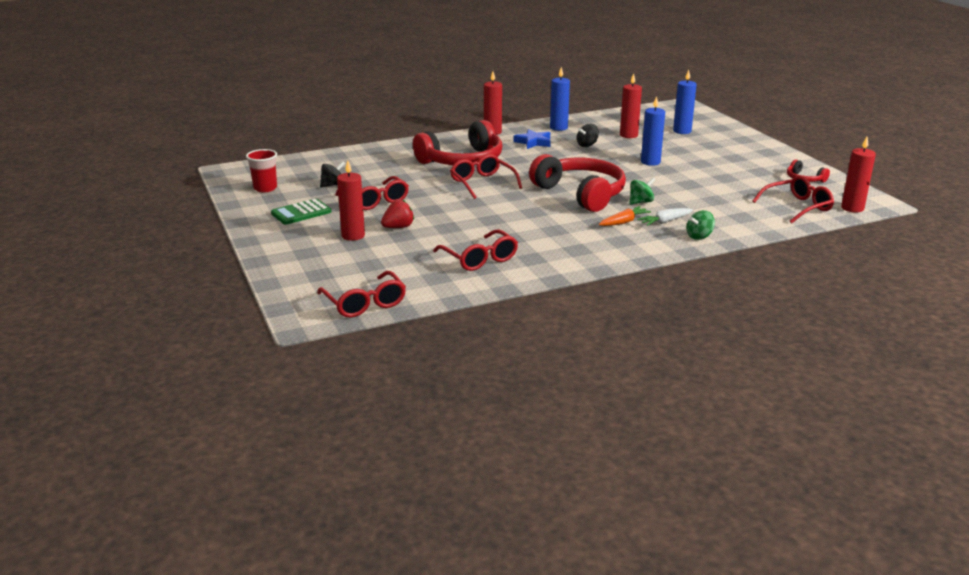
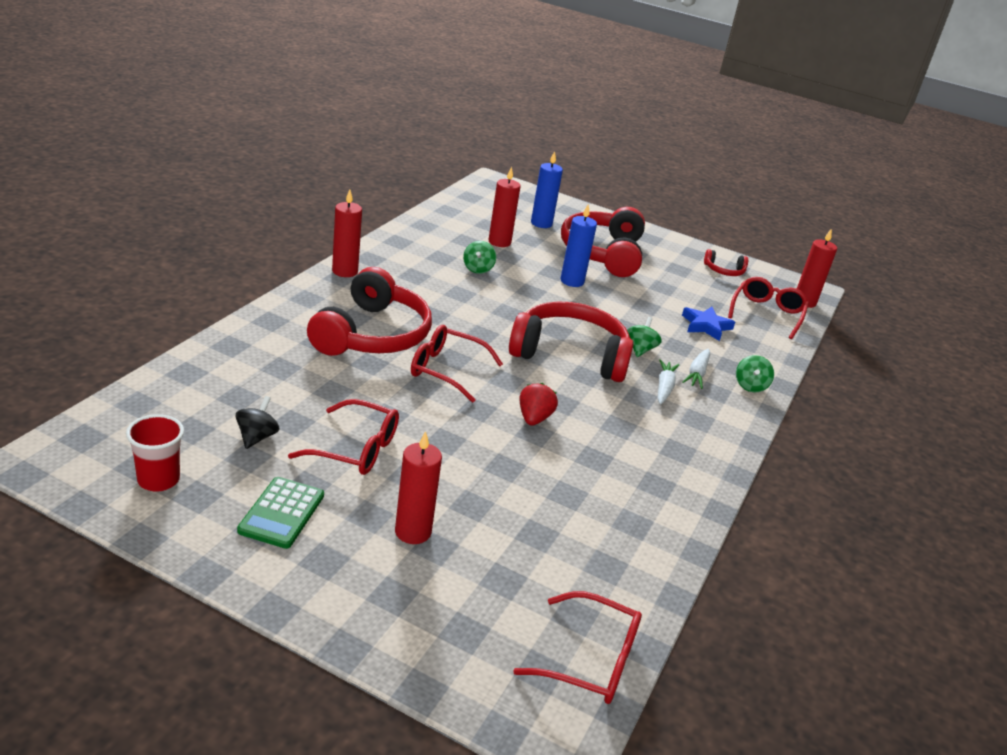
camera: 45 degrees left, 5 degrees up
red strawberry [381,200,414,228] -> red strawberry moved to [519,383,558,426]
red glasses [433,230,518,271] -> none
blue star [513,129,551,149] -> blue star moved to [682,307,735,341]
blue candle [550,67,570,131] -> none
black spinning top [577,124,599,147] -> green spinning top [463,241,496,274]
orange carrot [599,206,651,226] -> white carrot [658,359,679,404]
none -> red headphones [561,207,645,277]

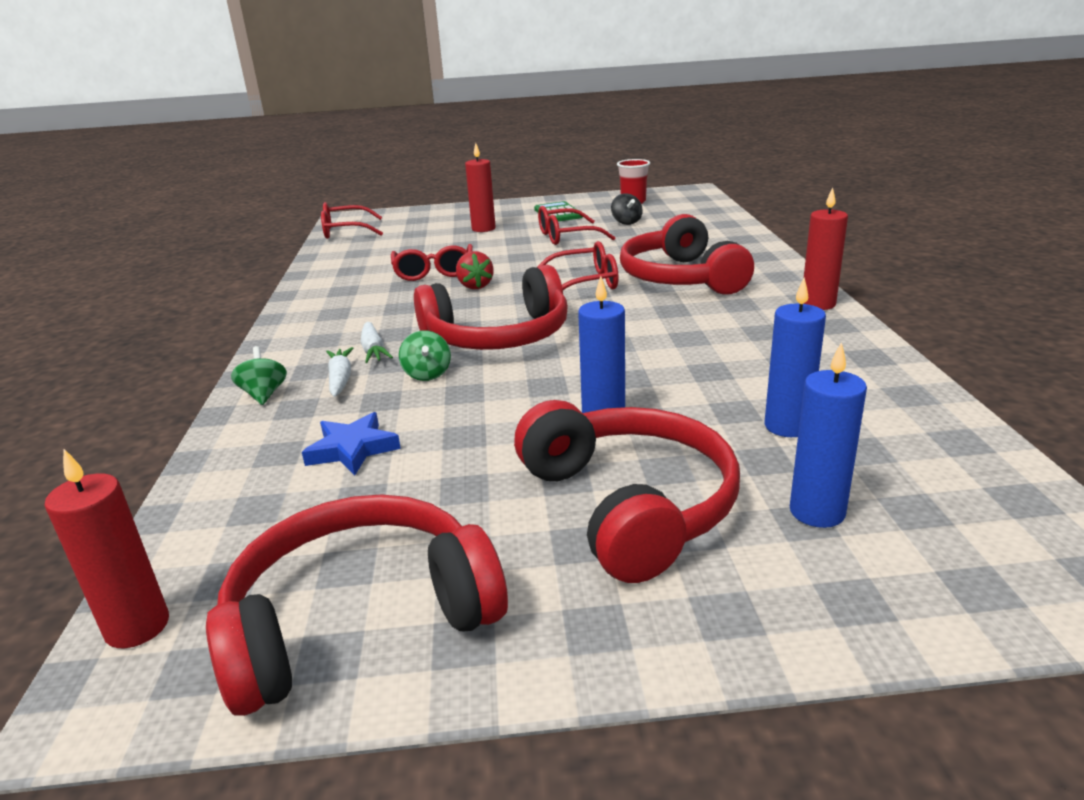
camera: 155 degrees right, 5 degrees down
green spinning top [463,241,496,274] -> none
red candle [489,167,521,247] -> blue candle [765,278,826,437]
red headphones [704,249,748,276] -> red headphones [206,494,508,716], size x2.28
red glasses [728,277,809,339] -> red glasses moved to [391,244,473,281]

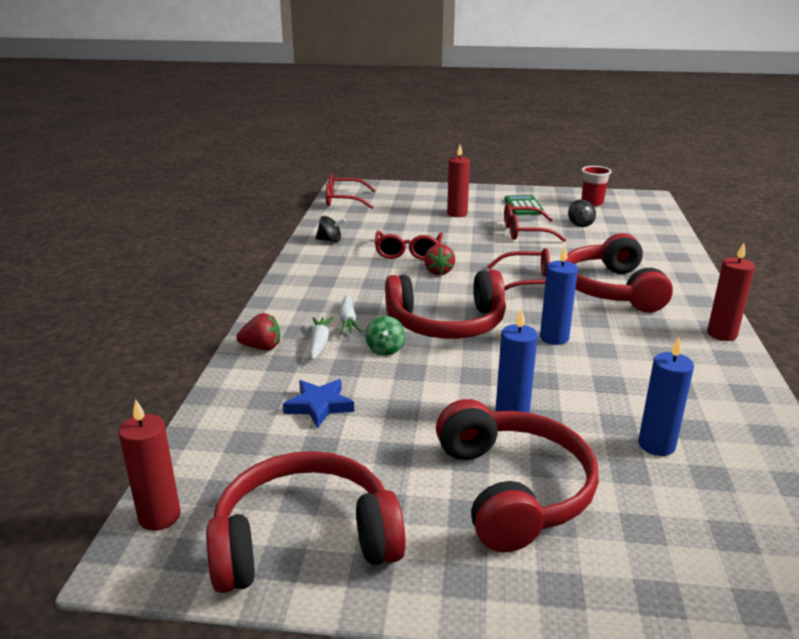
camera: 10 degrees right, 0 degrees up
green spinning top [231,346,287,405] -> red strawberry [237,313,280,350]
blue candle [790,342,867,528] -> blue candle moved to [540,246,578,345]
none -> black spinning top [315,216,346,242]

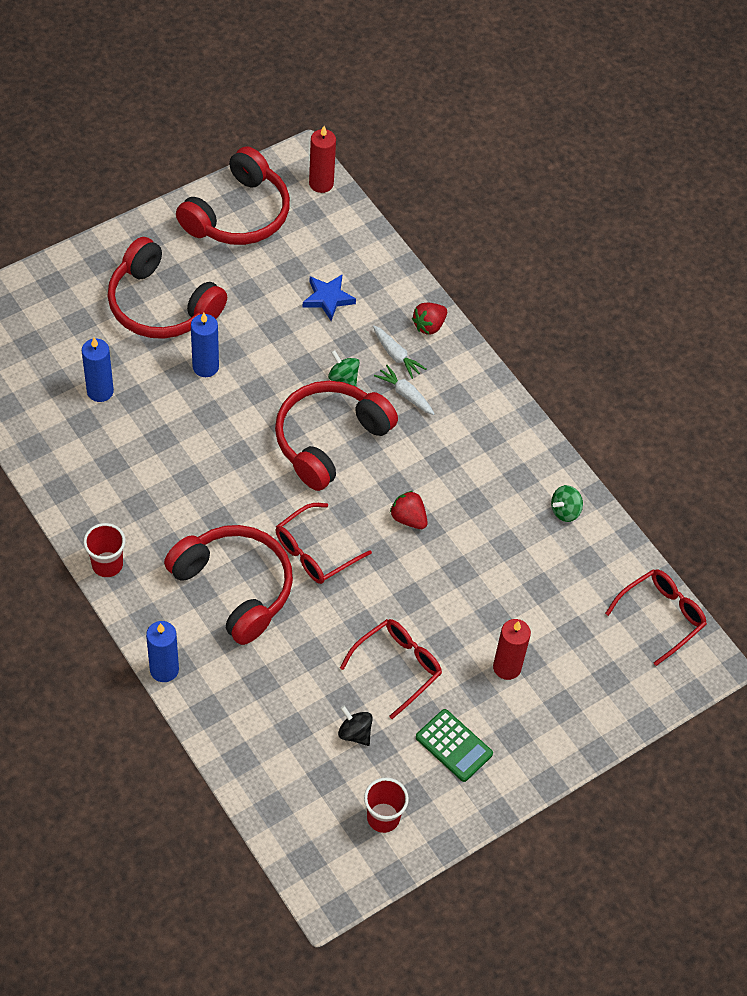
camera: 135 degrees right, 30 degrees up
black spinning top [315,216,346,242] -> green spinning top [551,485,583,522]
red glasses [375,231,443,260] -> none
blue candle [540,246,578,345] -> blue candle moved to [146,621,179,682]
red candle [707,243,755,341] -> red cup [83,523,125,577]

